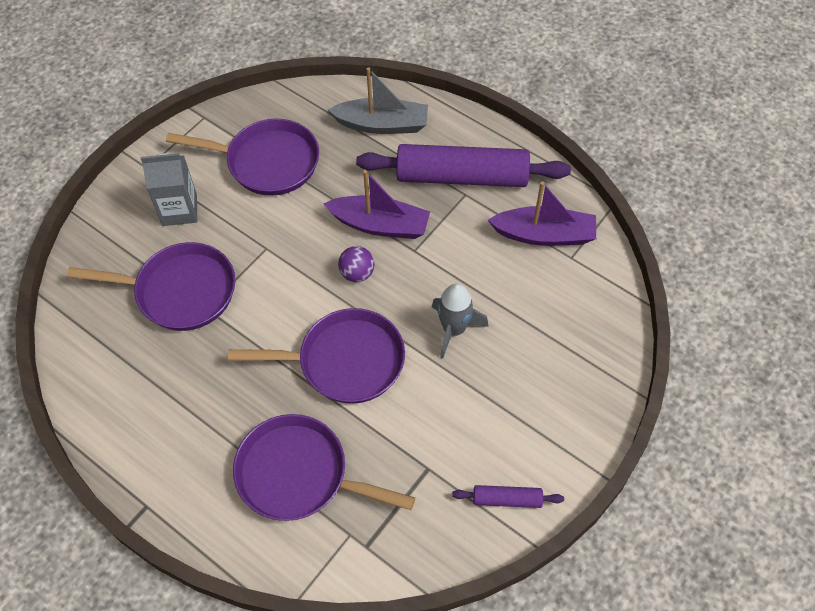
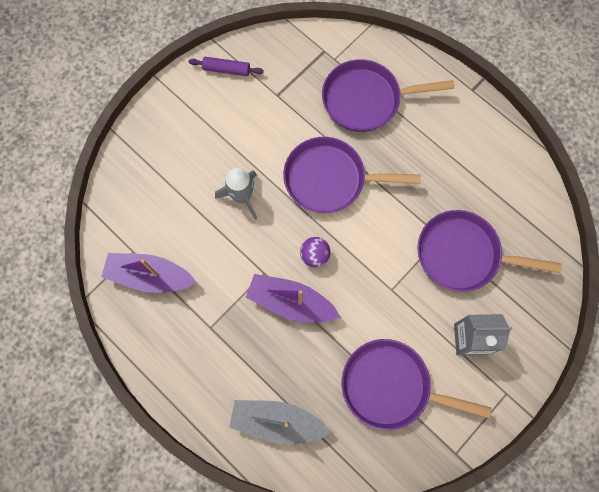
camera: 175 degrees left, 15 degrees up
purple pan [233,414,415,521] -> purple pan turned 150 degrees clockwise [322,59,454,132]
purple rolling pin [356,144,571,187] -> none

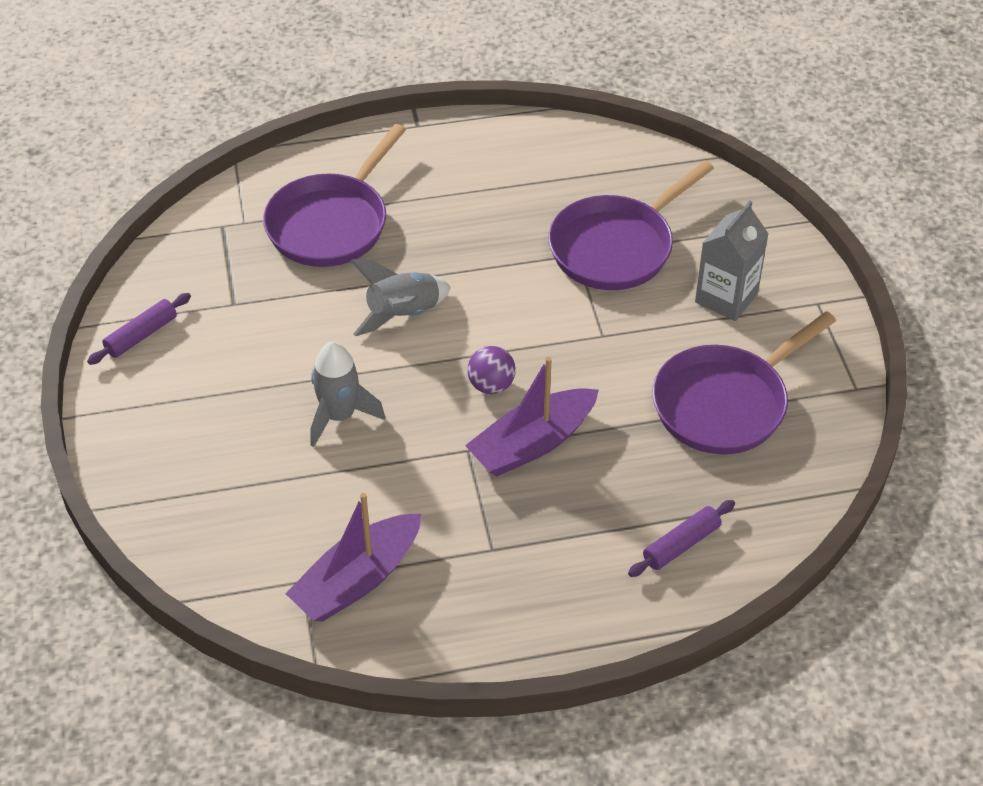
camera: 55 degrees left, 25 degrees down
grey boat [229,400,331,445] -> purple rolling pin [628,500,735,577]
purple pan [283,137,421,213] -> grey rocket [351,259,451,336]

